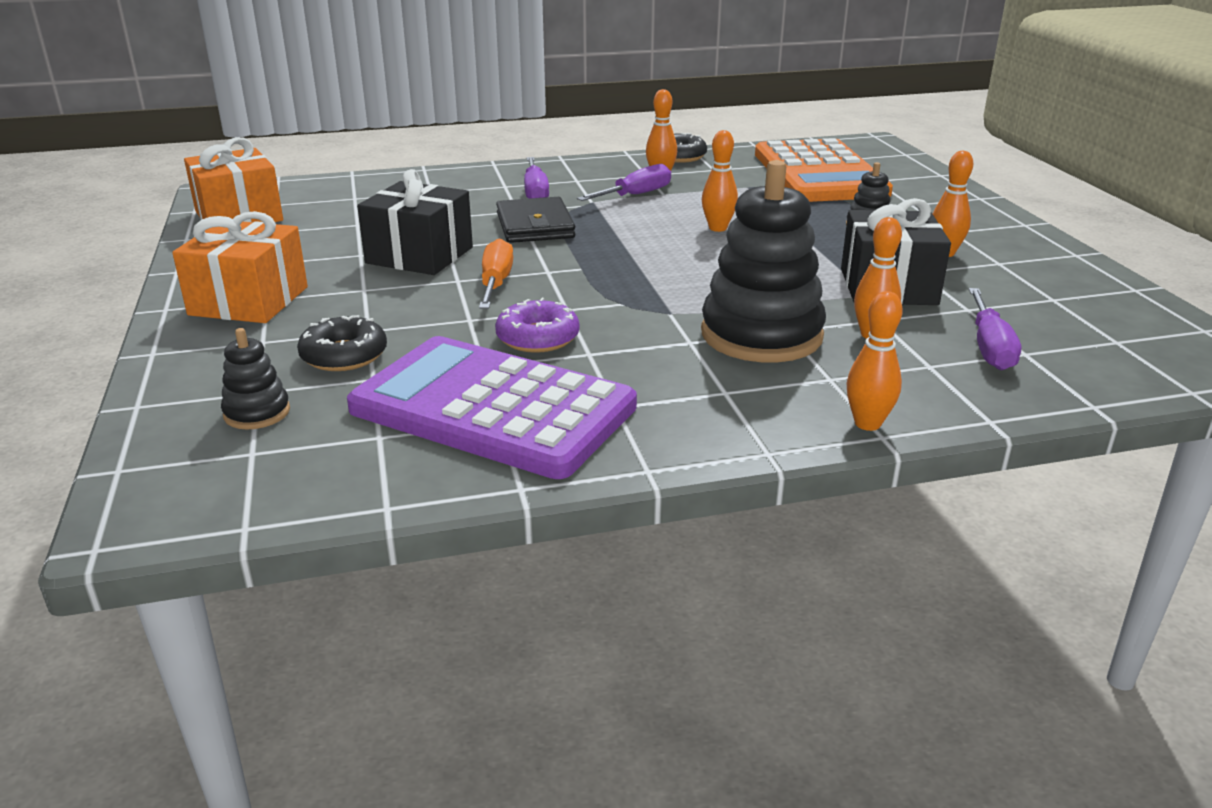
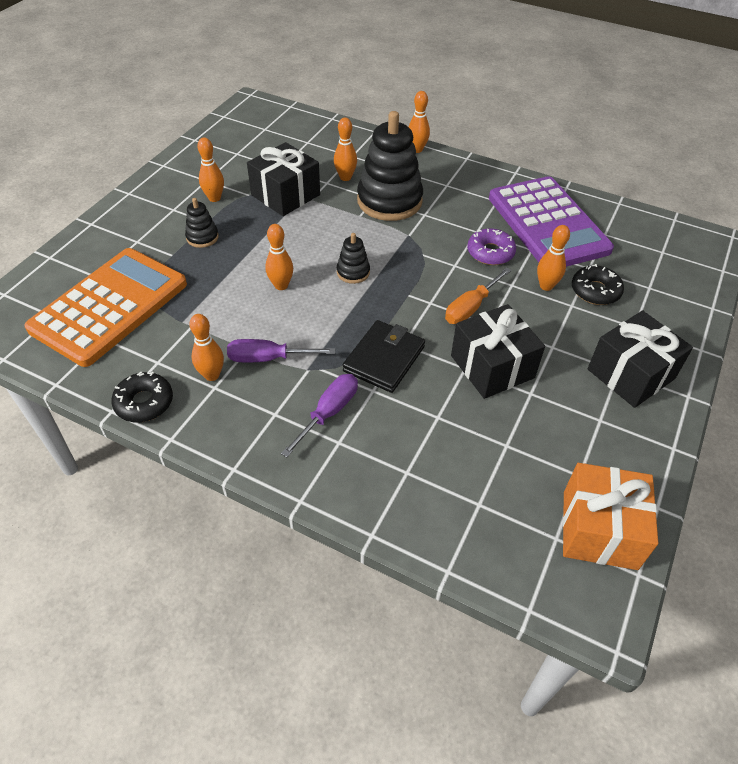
camera: 140 degrees left, 20 degrees up
orange gift [172,211,308,323] -> black gift [588,310,693,408]
black stacking toy [221,328,290,429] -> black stacking toy moved to [337,233,370,284]
purple screwdriver [969,288,1021,370] -> none
none -> orange bowling pin [537,225,570,291]

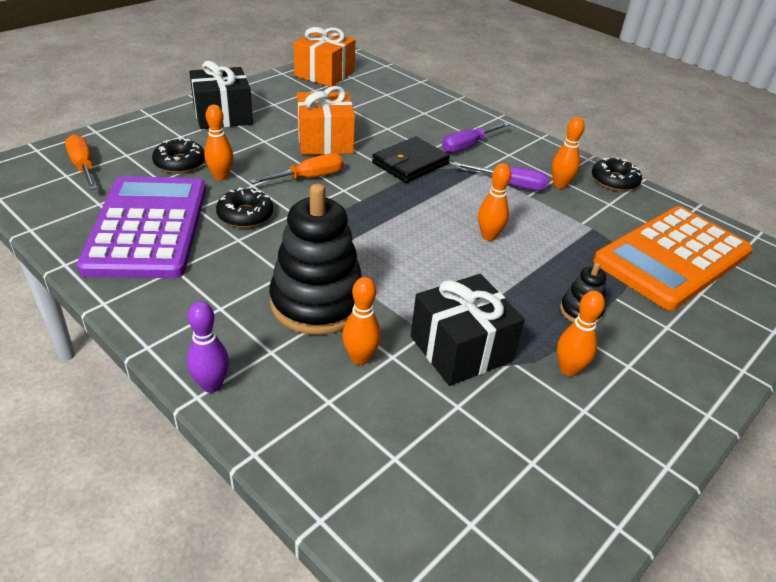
camera: 165 degrees left, 10 degrees down
black stacking toy [337,233,370,284] -> none
orange bowling pin [409,91,430,153] -> purple bowling pin [187,301,229,393]
black gift [451,304,545,399] -> orange gift [297,86,355,155]
purple donut [467,228,516,265] -> black donut [216,188,273,228]
none -> orange screwdriver [65,134,97,190]

